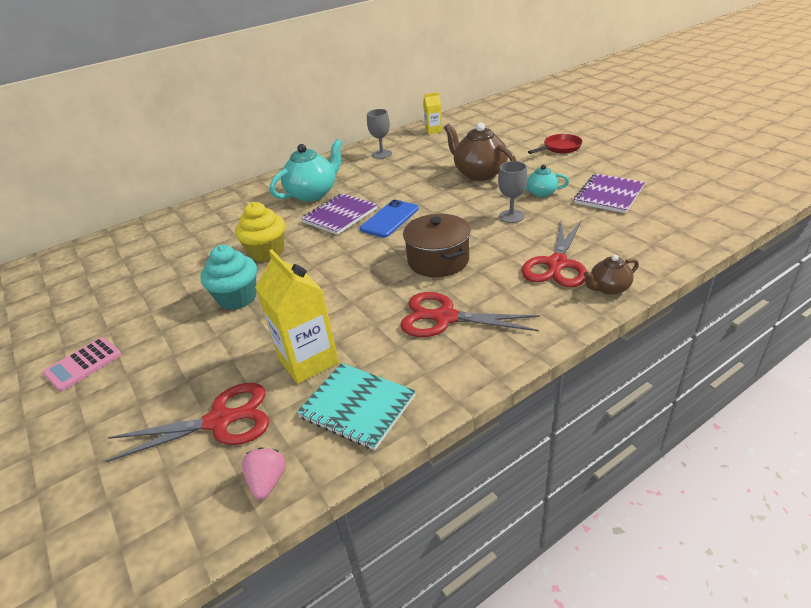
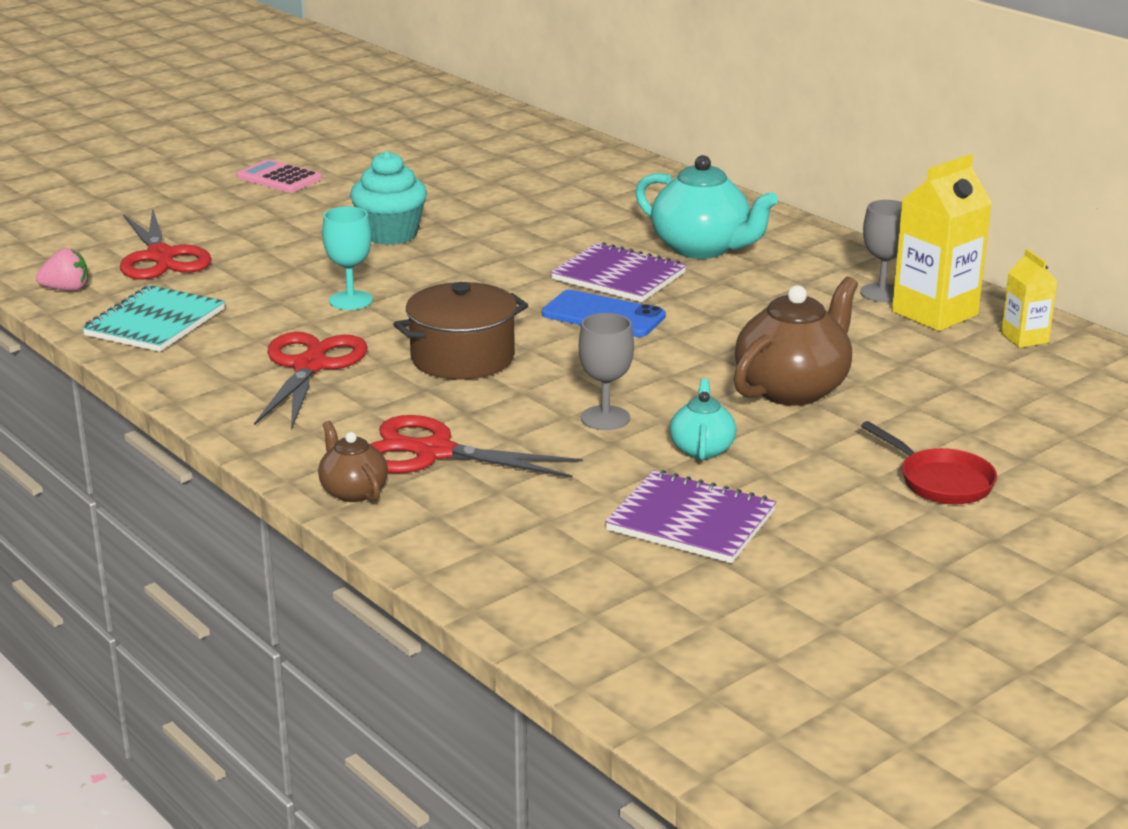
camera: 80 degrees right, 10 degrees down
yellow cupcake [235,202,285,262] -> none
yellow carton [255,249,339,384] -> yellow carton moved to [892,154,992,331]
none -> turquoise goblet [322,206,373,310]

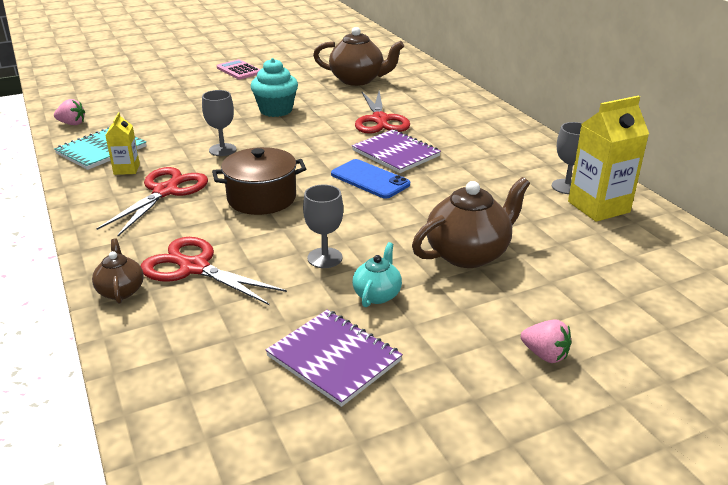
camera: 15 degrees right, 5 degrees up
red scissors [120,208,212,280] -> red scissors moved to [355,91,410,134]
turquoise goblet [322,206,373,310] -> grey goblet [202,90,237,156]
turquoise teapot [635,155,778,259] -> none
red pan [861,421,997,505] -> pink strawberry [521,319,571,363]
yellow carton [1001,249,1058,348] -> yellow carton moved to [105,112,140,175]
none -> brown teapot [313,27,404,86]

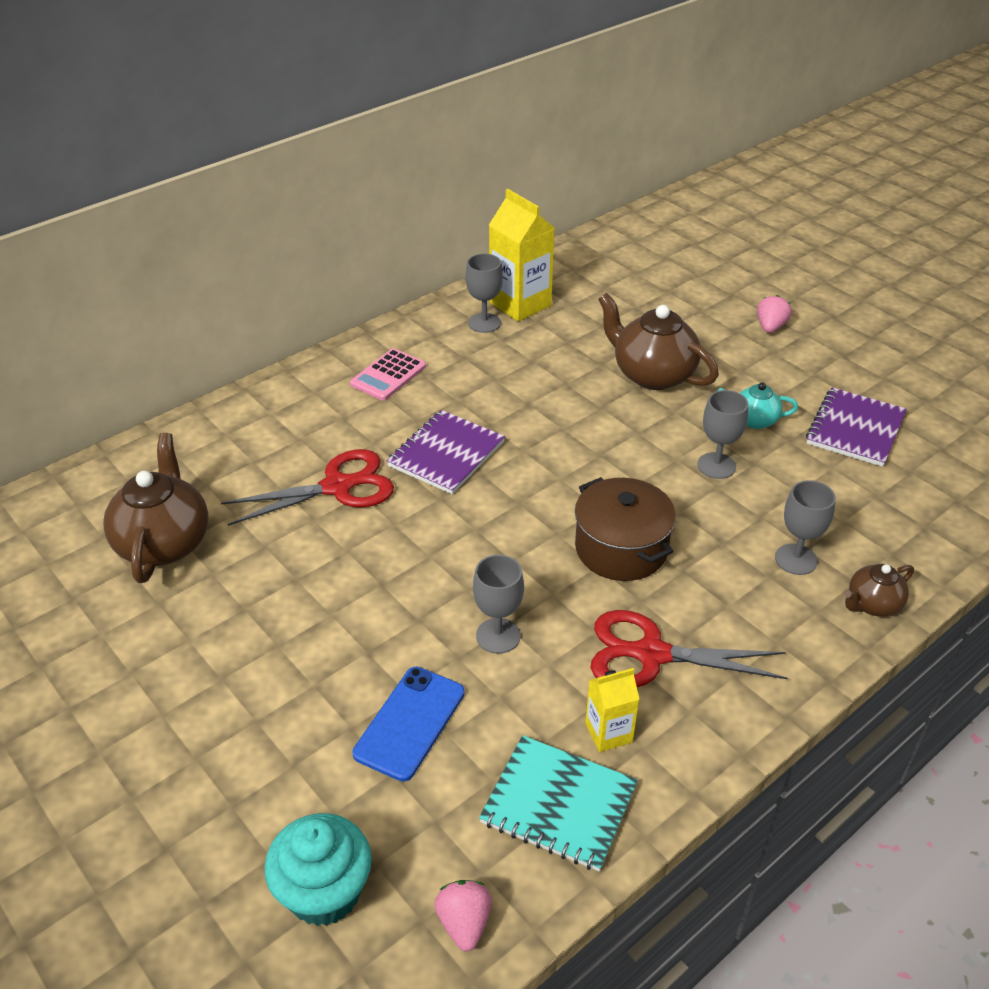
camera: 105 degrees left, 10 degrees up
red scissors [141,237,287,305] -> grey goblet [775,480,836,575]
pink calculator [217,59,261,80] -> pink calculator moved to [350,348,426,401]
turquoise cupcake [251,58,298,117] -> turquoise cupcake moved to [264,813,372,926]
blue phone [331,159,410,199] -> blue phone moved to [353,667,465,782]

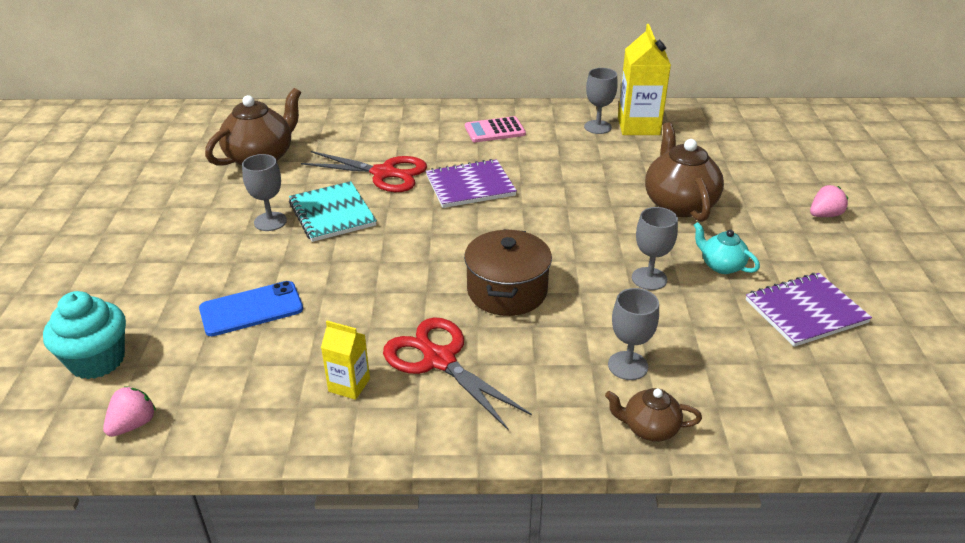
camera: 40 degrees right, 5 degrees down
grey goblet [473,555,524,654] -> grey goblet moved to [242,154,287,231]
turquoise notebook [479,735,638,871] -> turquoise notebook moved to [289,181,377,242]

